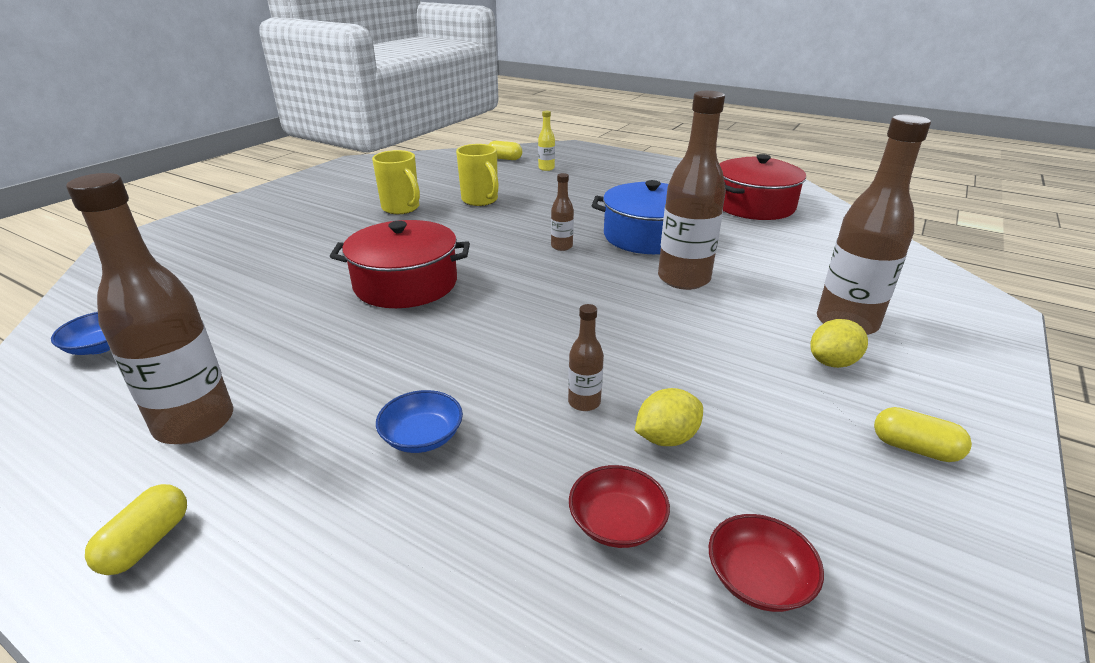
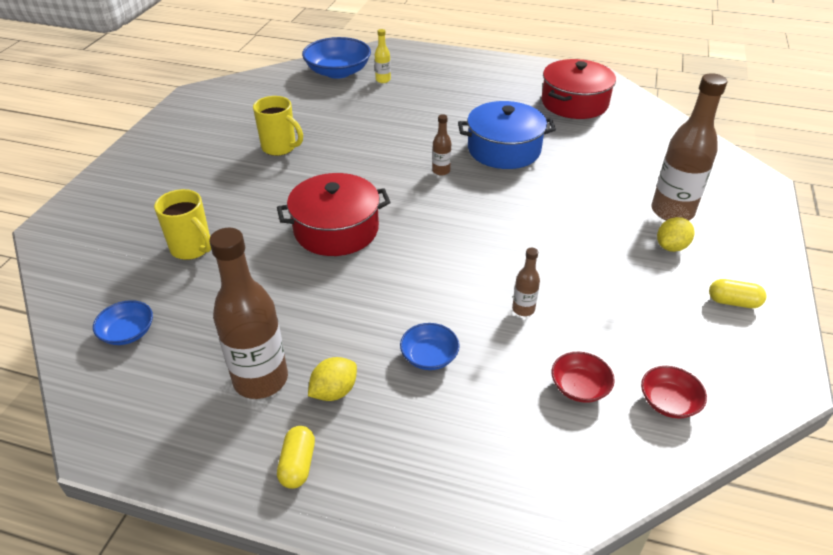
camera: 15 degrees left, 10 degrees up
yellow mug [456,144,499,206] -> yellow mug moved to [154,189,211,260]
yellow capsule [488,141,522,160] -> blue bowl [302,37,371,79]
yellow lemon [635,388,703,446] -> yellow lemon moved to [308,357,357,401]
brown bottle [658,91,726,290] -> none

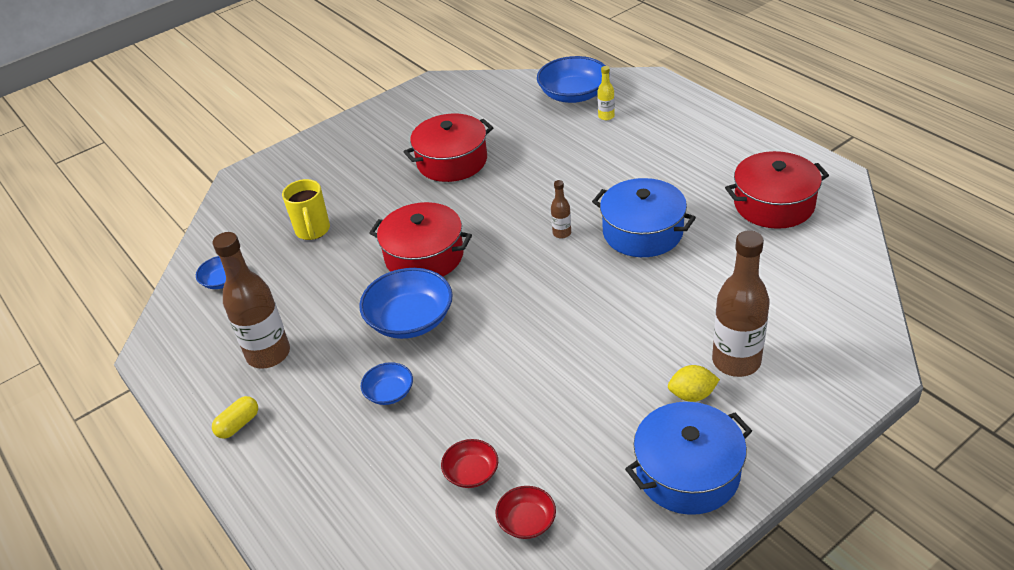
camera: 40 degrees right, 0 degrees up
yellow mug [253,96,303,156] -> red pot [404,114,493,182]
yellow lemon [308,357,357,401] -> none
brown bottle [512,248,540,316] -> none
yellow capsule [709,279,766,308] -> blue pot [625,402,752,515]
none -> blue bowl [359,268,453,339]

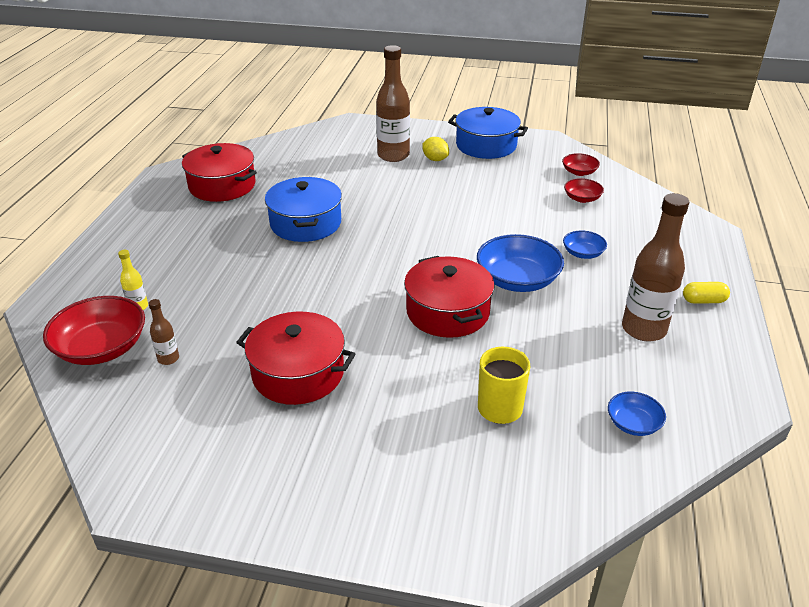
camera: 135 degrees left, 5 degrees down
blue bowl [537,56,610,103] -> red bowl [43,296,145,365]
brown bottle [551,180,571,239] -> brown bottle moved to [149,299,179,365]

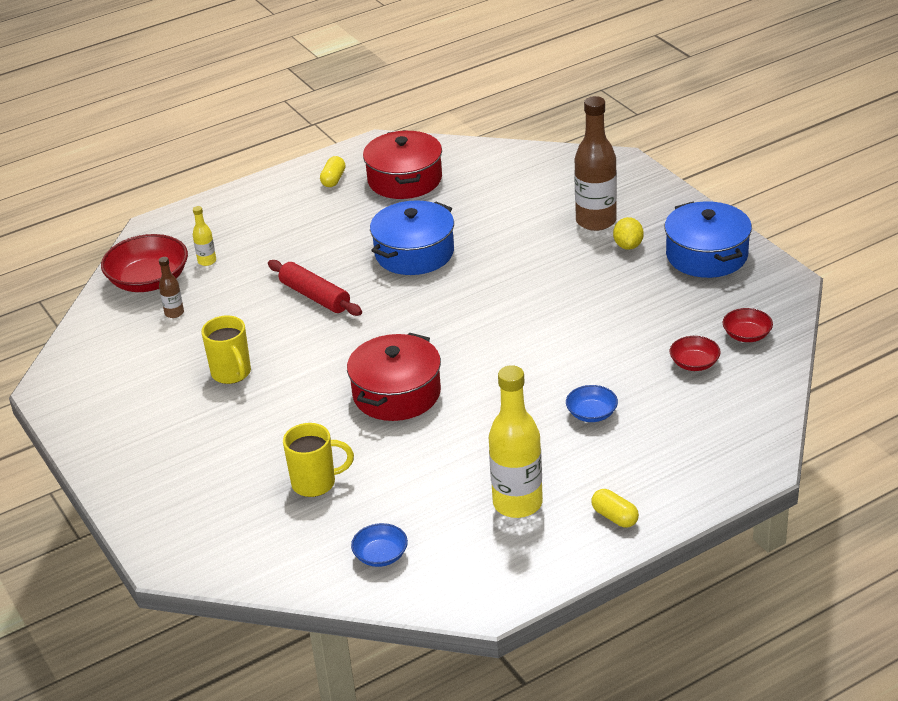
camera: 50 degrees right, 0 degrees up
red pot [236,311,355,405] -> yellow mug [201,316,251,384]
blue bowl [477,234,564,292] -> none
brown bottle [622,193,689,341] -> yellow bottle [489,365,543,518]
none -> red rolling pin [268,260,362,316]
none -> yellow capsule [320,156,346,187]

